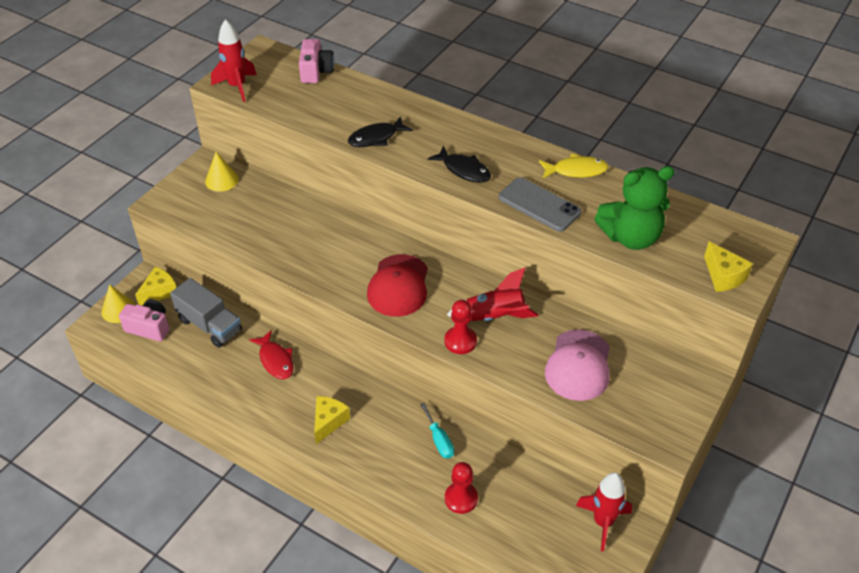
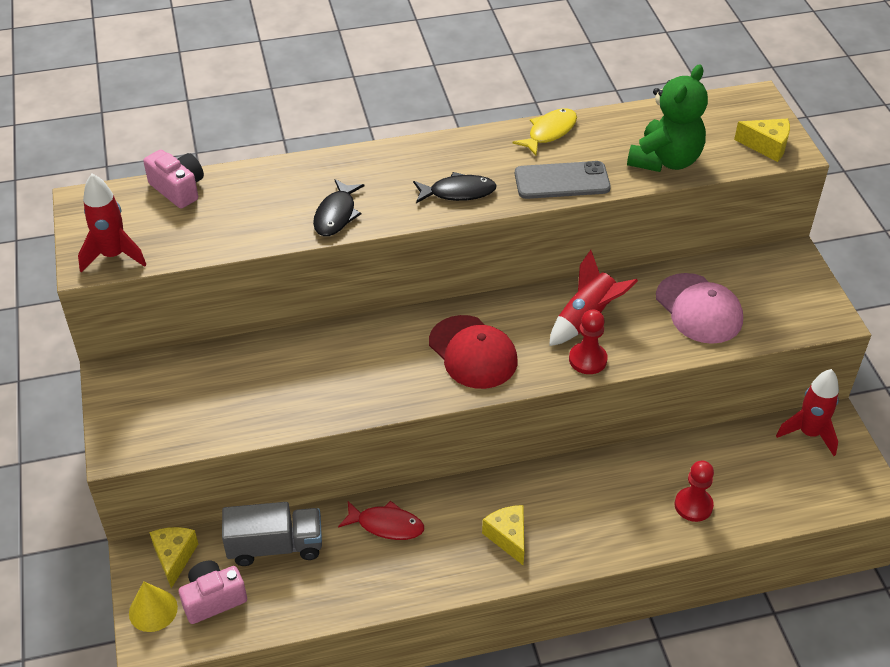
camera: 45 degrees left, 0 degrees up
yellow cone [205,152,239,192] -> none
turquoise screwdriver [420,403,454,459] -> none

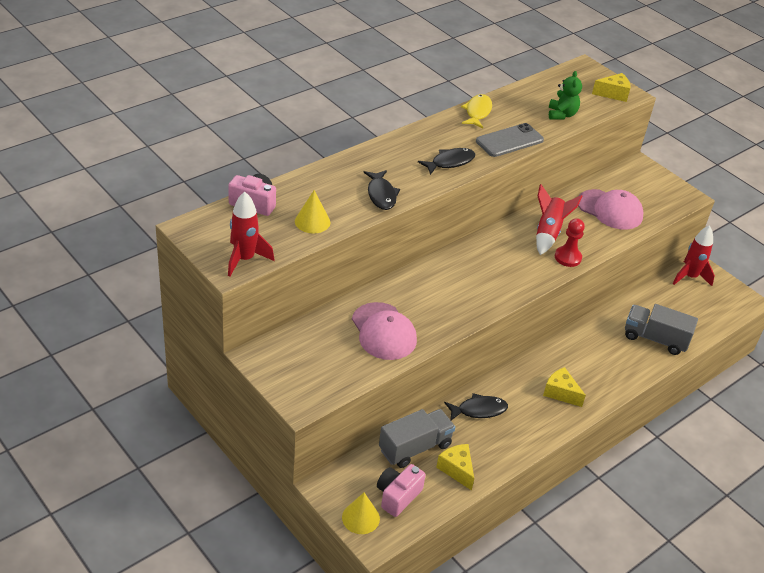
camera: 30 degrees left, 5 degrees down
yellow cheese [149,527,198,589] -> yellow cheese moved to [436,444,474,490]
red fish [338,501,424,540] -> black fish [444,393,508,420]
red cap [429,315,517,389] -> none
green teddy bear [627,64,708,172] -> green teddy bear [549,71,582,119], size x0.61
red pawn [675,461,714,522] -> grey truck [625,304,698,355]
none -> yellow cone [295,190,330,233]
none -> pink cap [352,302,417,360]

